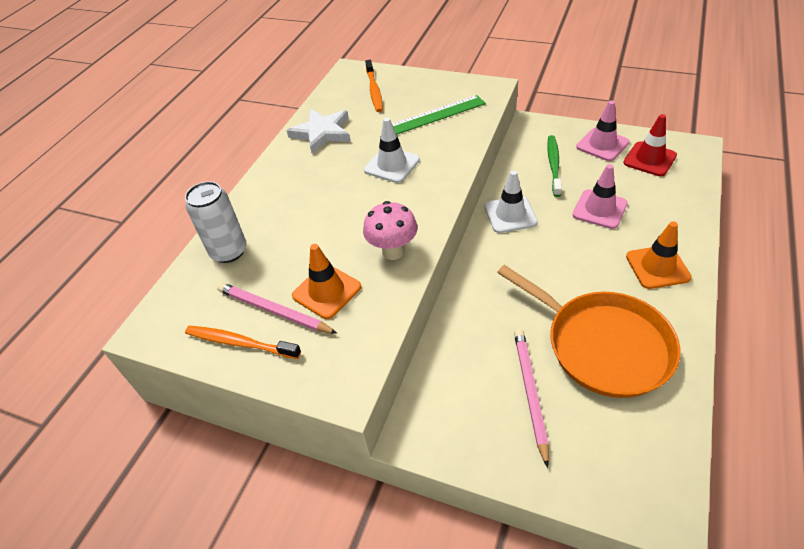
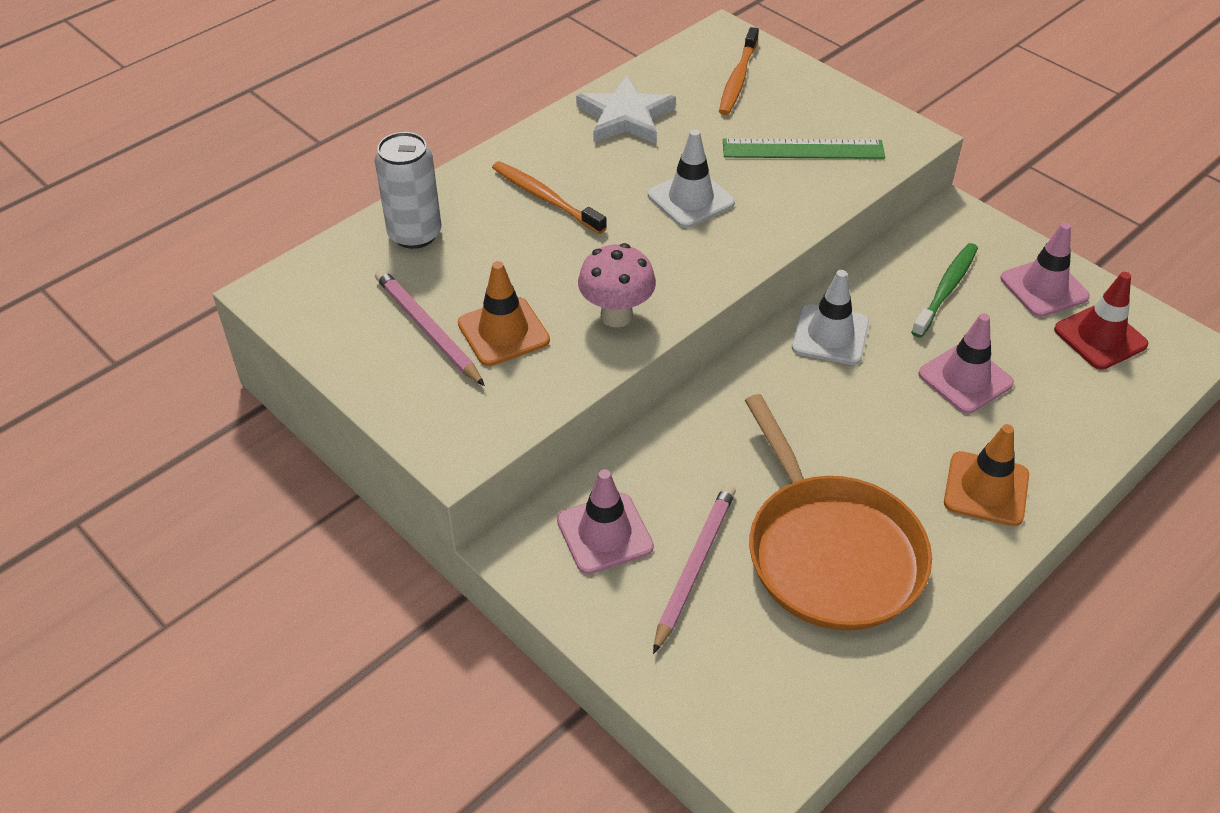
camera: 20 degrees right, 0 degrees up
orange toothbrush [185,326,301,359] -> orange toothbrush moved to [492,161,607,234]
none -> pink traffic cone [557,469,654,574]

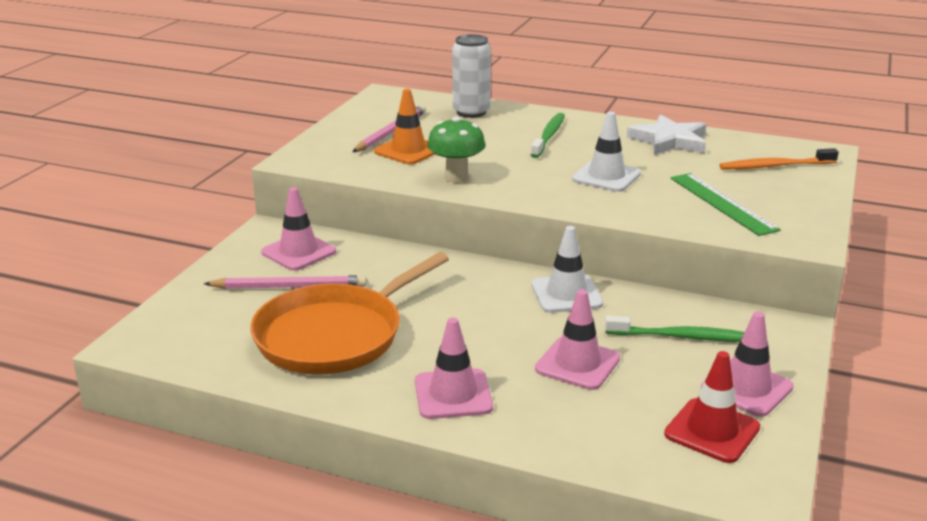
camera: 65 degrees right, 20 degrees down
orange toothbrush [492,161,607,234] -> green toothbrush [531,113,565,158]
pink mushroom [578,243,656,328] -> green mushroom [427,116,485,183]
orange traffic cone [944,424,1029,526] -> pink traffic cone [415,318,493,419]

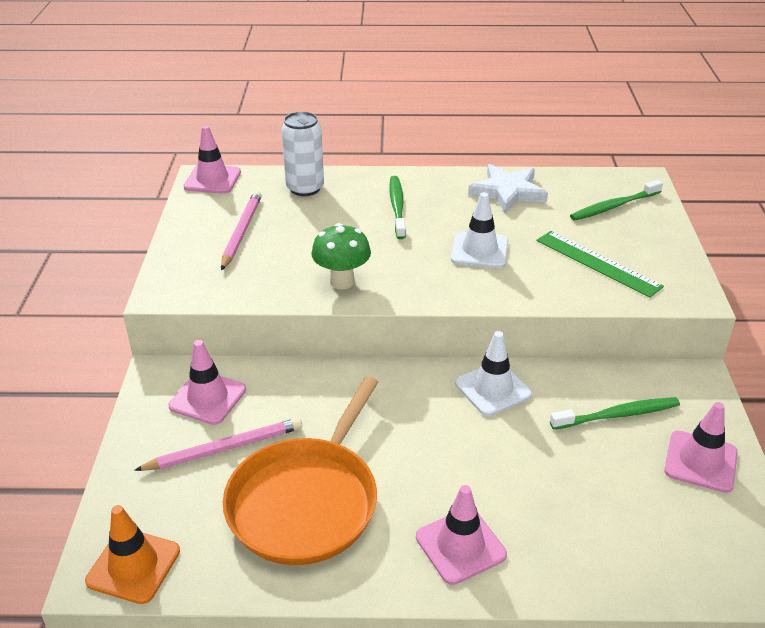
camera: 20 degrees left, 10 degrees up
orange traffic cone [374,89,435,165] -> orange traffic cone moved to [85,505,180,604]
pink traffic cone [535,289,620,390] -> pink traffic cone moved to [184,125,241,194]
red traffic cone [664,351,760,463] -> none
orange toothbrush [720,148,839,170] -> green toothbrush [570,180,663,221]

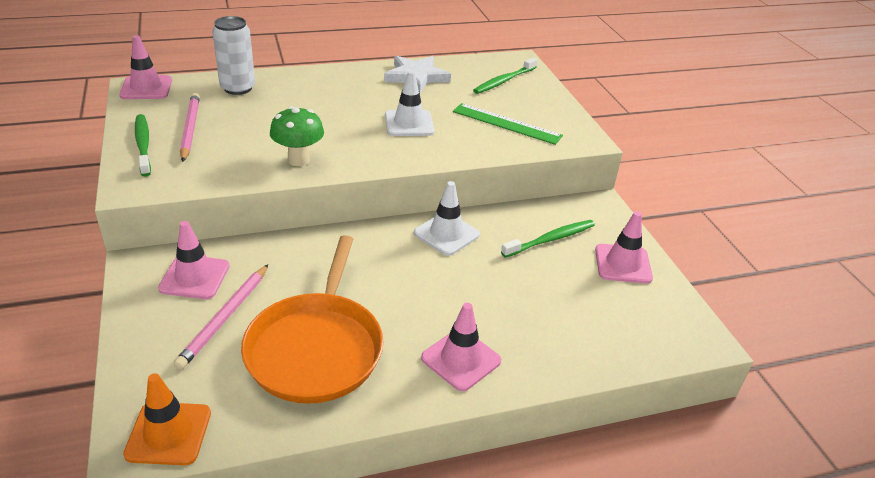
camera: 20 degrees left, 0 degrees up
pink pencil [134,418,302,471] -> pink pencil turned 150 degrees clockwise [174,264,268,370]
green toothbrush [389,176,406,239] -> green toothbrush moved to [135,114,151,176]

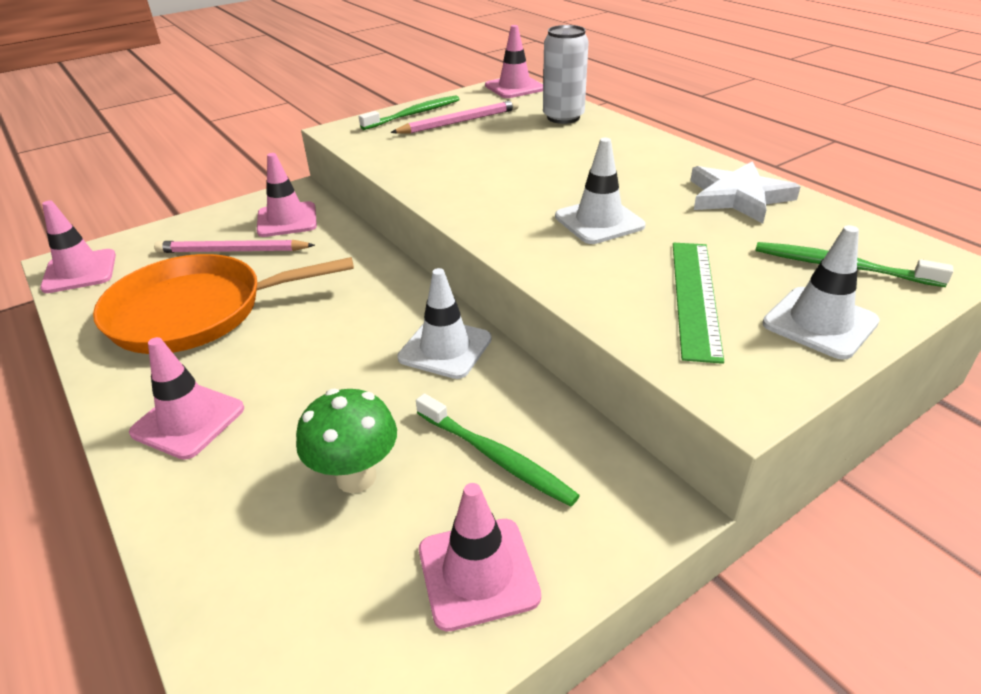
camera: 75 degrees right, 0 degrees up
orange traffic cone [123,373,211,465] -> pink traffic cone [40,200,116,293]
green mushroom [270,106,324,166] -> green mushroom moved to [296,388,397,493]
none -> white traffic cone [762,225,880,360]

